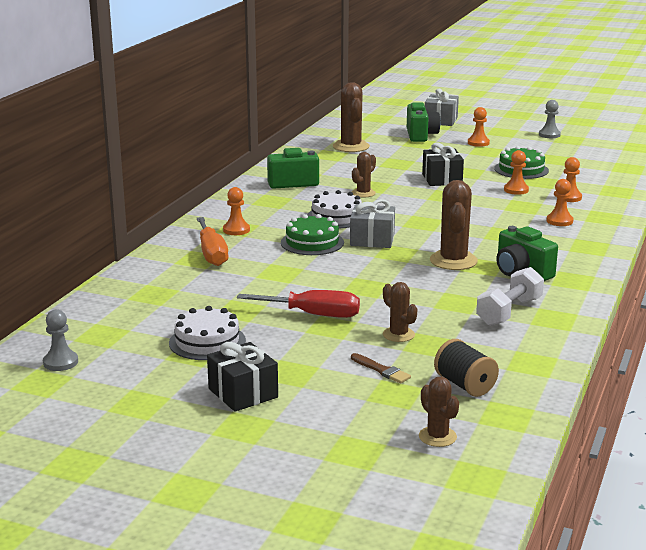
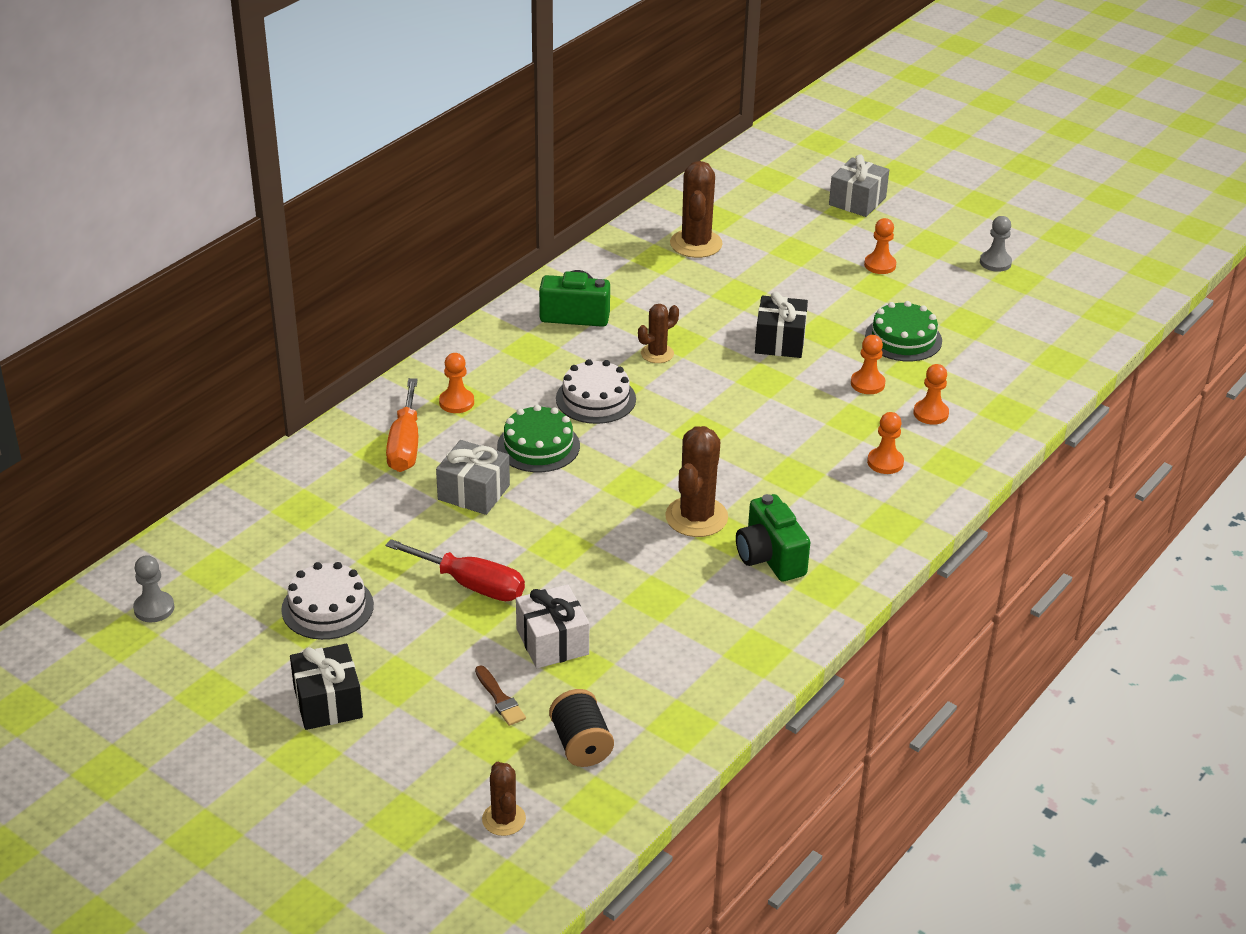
camera: 15 degrees right, 15 degrees up
grey gift [350,199,395,248] -> grey gift moved to [436,440,510,515]
brown cactus [383,282,417,342] -> white gift [516,584,589,668]
green camera [407,102,440,142] -> none
white dumbbell [476,267,544,326] -> none

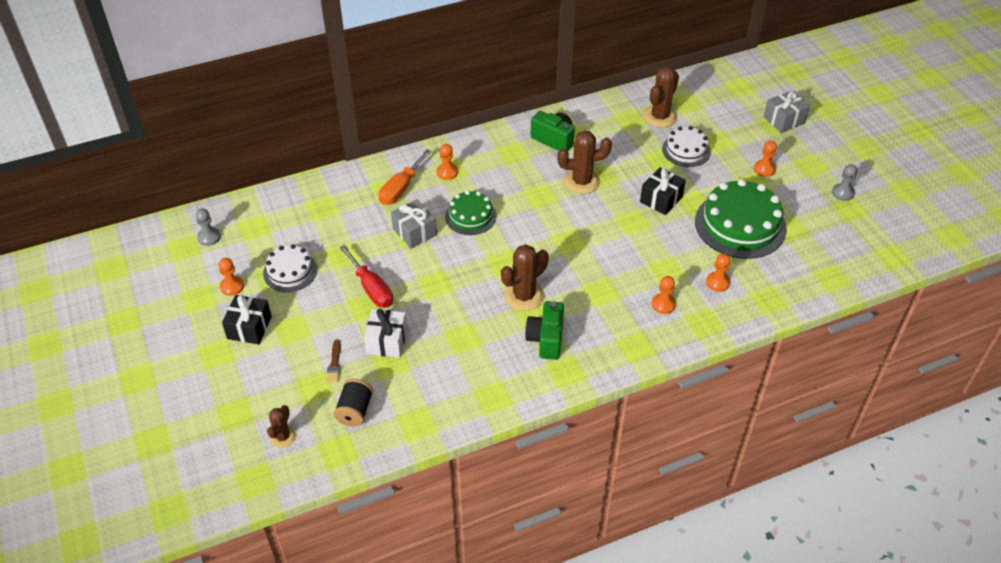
camera: 30 degrees right, 10 degrees up
white cake [556,359,636,424] -> white cake moved to [662,126,711,167]
brown cactus [638,304,679,363] -> brown cactus [557,130,612,194], size x1.70
orange pawn [851,335,886,394] -> orange pawn moved to [219,258,244,296]
green cake [865,301,942,361] -> green cake [695,179,787,259], size x1.75

